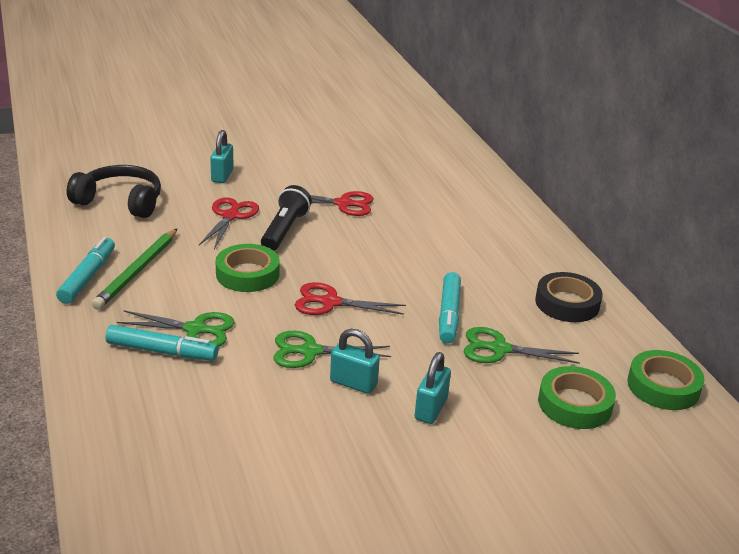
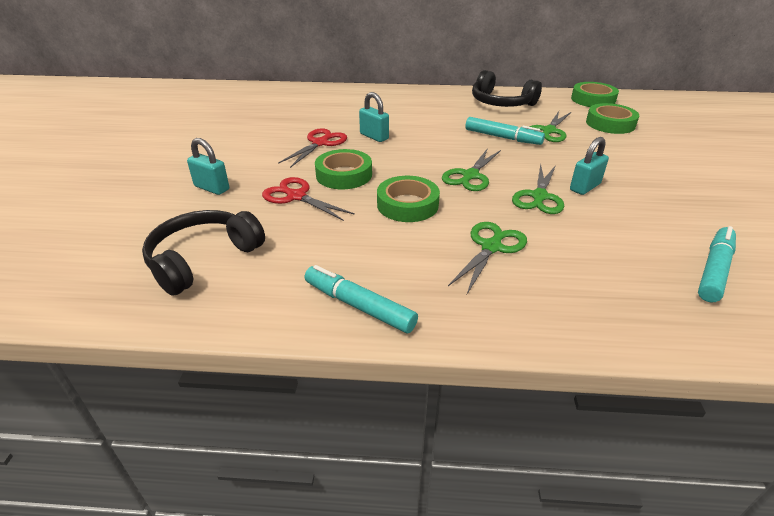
camera: 65 degrees left, 5 degrees up
green pencil [92,229,177,309] -> none
turquoise marker [105,325,218,361] -> turquoise marker moved to [698,226,736,302]
black flashlight [261,185,312,251] -> green tape [315,149,372,189]
red scissors [295,282,406,315] -> green scissors [442,148,501,191]
turquoise padlock [415,352,451,424] -> turquoise padlock moved to [359,92,389,142]
black tape [535,272,603,322] -> black headphones [472,70,542,107]

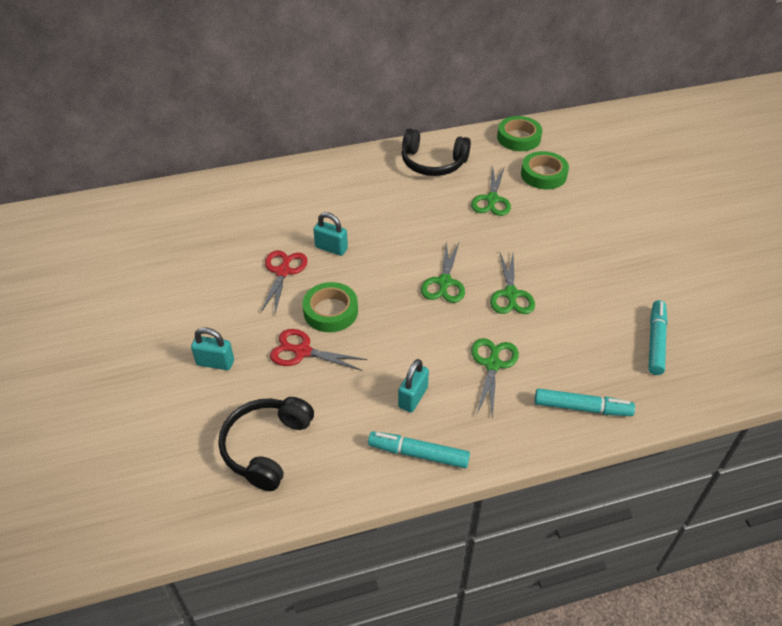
camera: 20 degrees left, 10 degrees up
green tape [377,176,440,222] -> none
turquoise marker [465,117,545,145] -> turquoise marker moved to [535,388,635,416]
turquoise padlock [570,137,609,195] -> turquoise padlock moved to [398,359,429,412]

